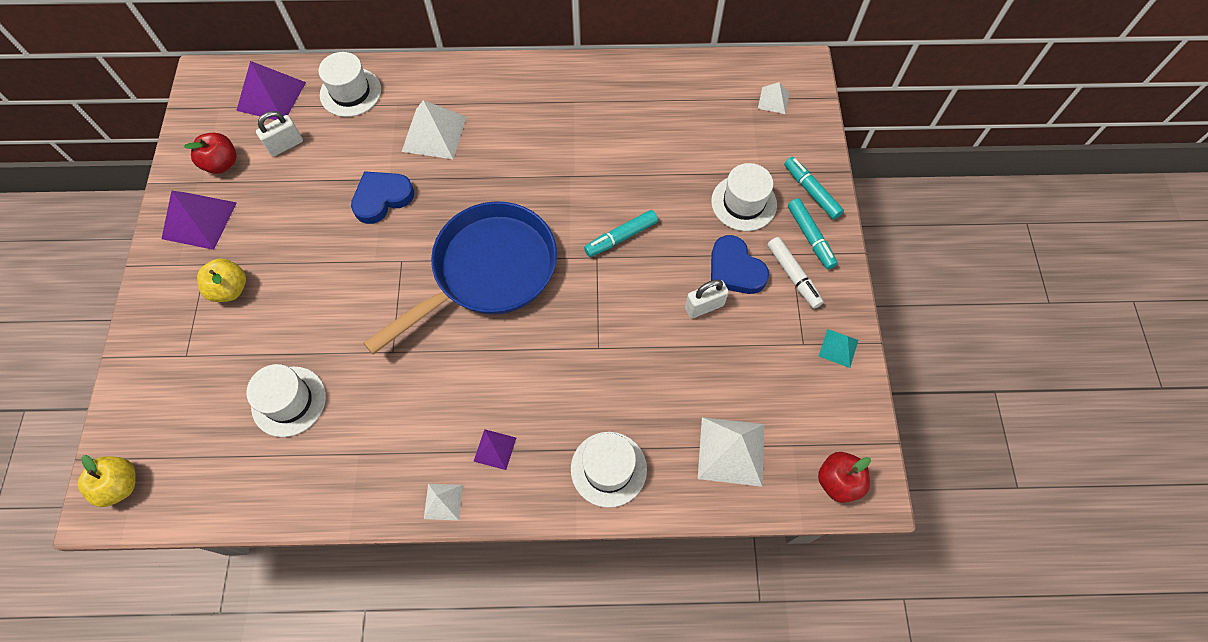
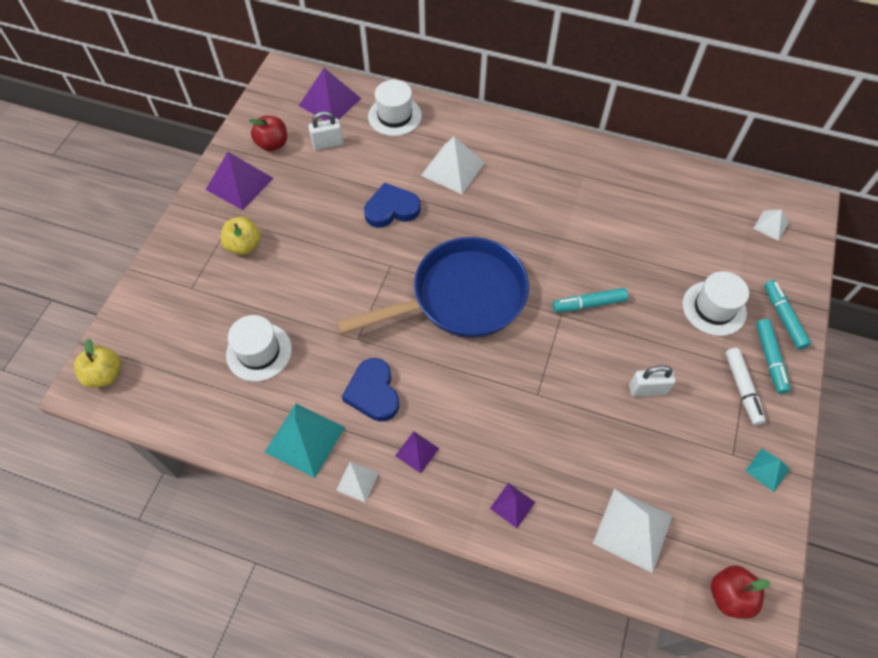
camera: 20 degrees right, 5 degrees down
white hat [571,432,647,508] -> purple pyramid [490,483,535,528]
blue heart [711,235,769,294] -> blue heart moved to [342,358,399,422]
none -> turquoise pyramid [265,404,345,478]

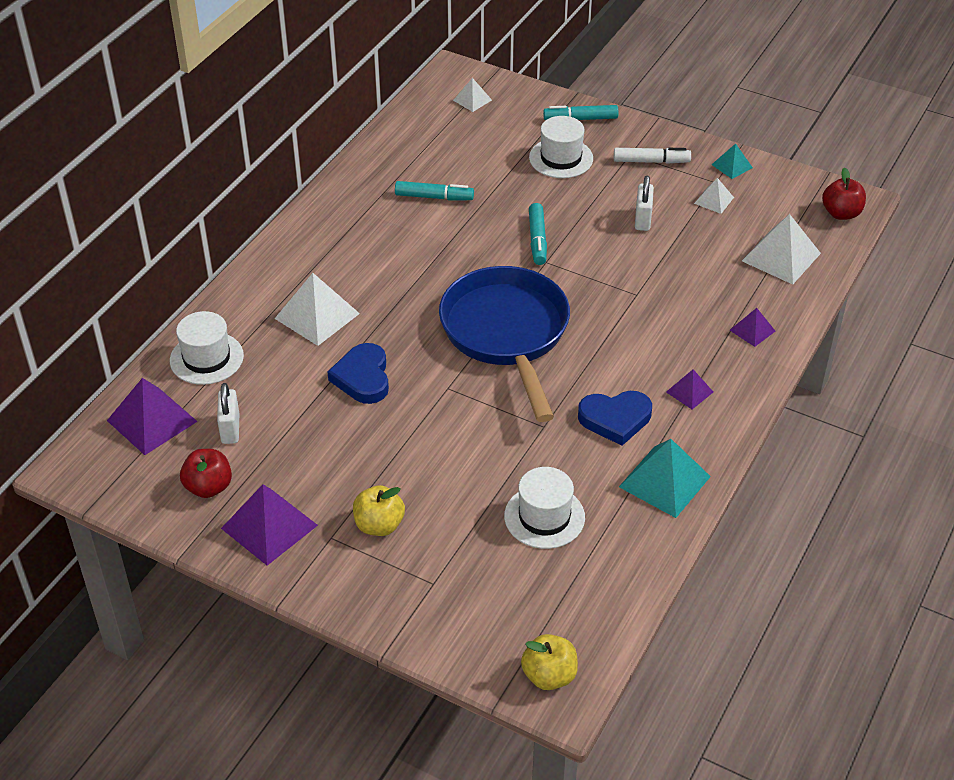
camera: 80 degrees left, 15 degrees down
white pyramid [336,462,379,503] -> white pyramid moved to [694,178,734,214]
turquoise marker [756,319,791,394] -> turquoise marker moved to [395,181,474,200]

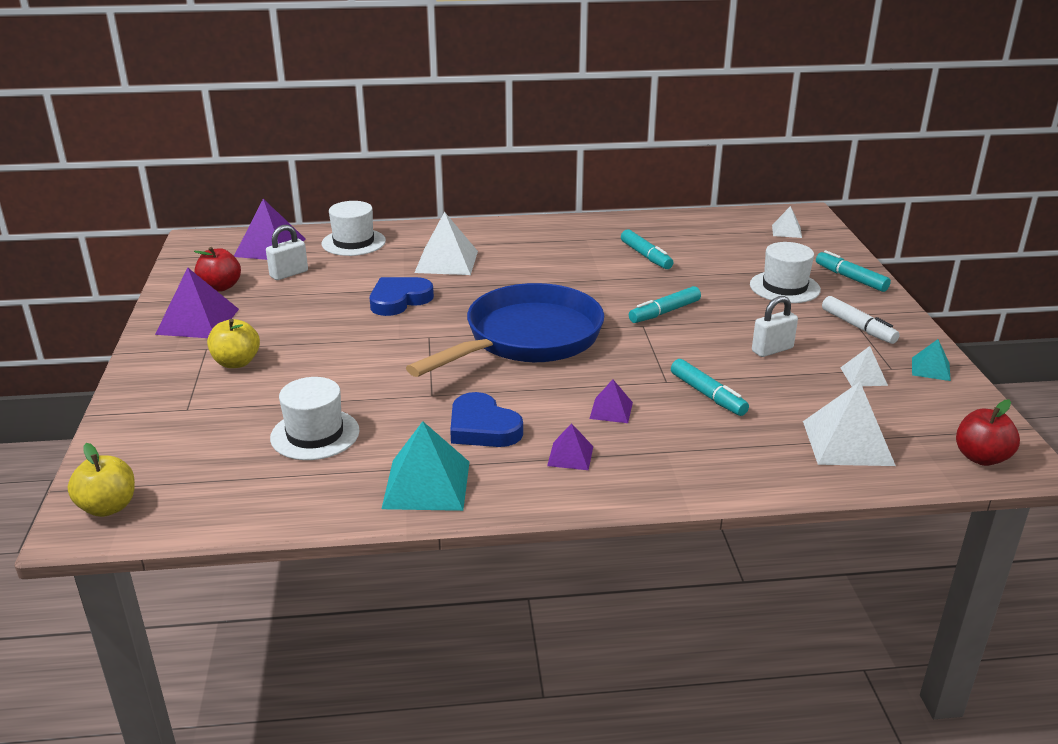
camera: 55 degrees right, 15 degrees down
purple pyramid [730,308,775,347] -> purple pyramid moved to [590,379,633,423]
none -> turquoise marker [671,359,749,416]

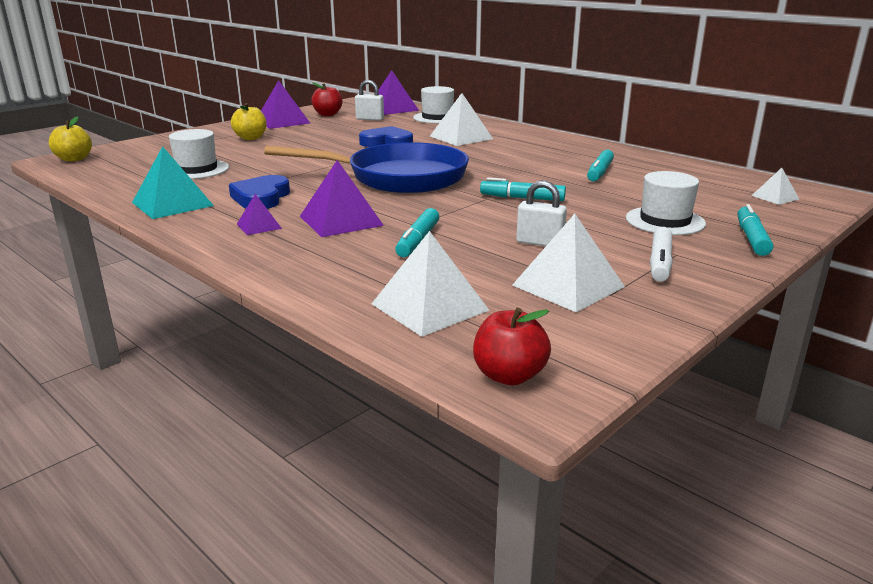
camera: 50 degrees right, 5 degrees down
purple pyramid [590,379,633,423] -> purple pyramid [300,160,384,237], size x1.86
white pyramid [840,346,888,387] -> white pyramid [512,214,625,312], size x1.86
turquoise pyramid [912,339,951,381] -> none

